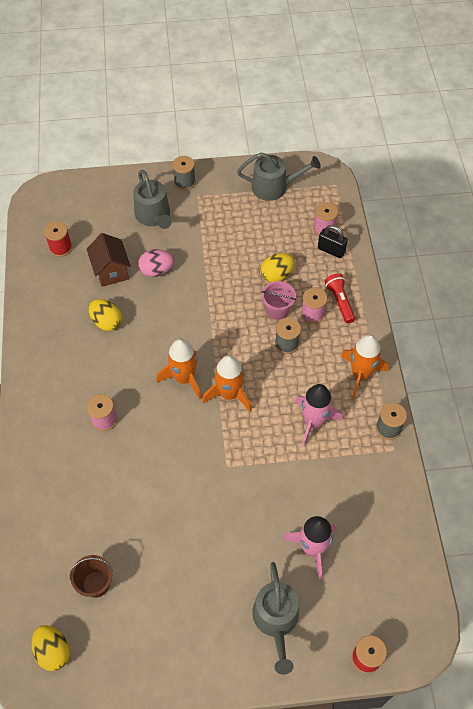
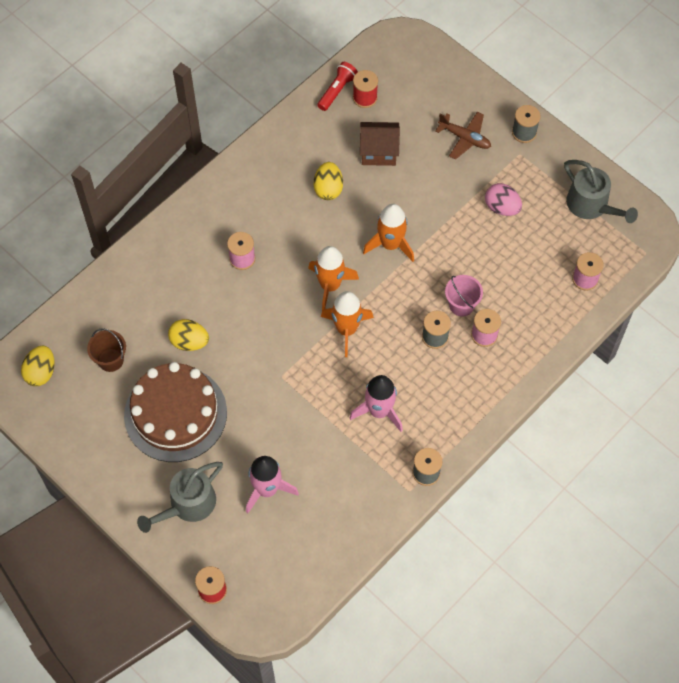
camera: 50 degrees right, 5 degrees up
brown house [87,233,131,287] -> brown house turned 60 degrees clockwise [360,122,400,166]
grey watering can [133,170,172,229] -> brown plane [435,112,491,160]
pink egg [138,249,174,277] -> pink egg moved to [485,183,522,216]
yellow egg [261,253,294,282] -> yellow egg moved to [168,319,209,351]
black padlock [318,225,348,258] -> none
red flashlight [324,273,355,323] -> red flashlight moved to [317,62,358,111]
orange rocket [341,335,389,398] -> orange rocket moved to [363,204,414,262]
none -> brown cake [124,362,227,462]

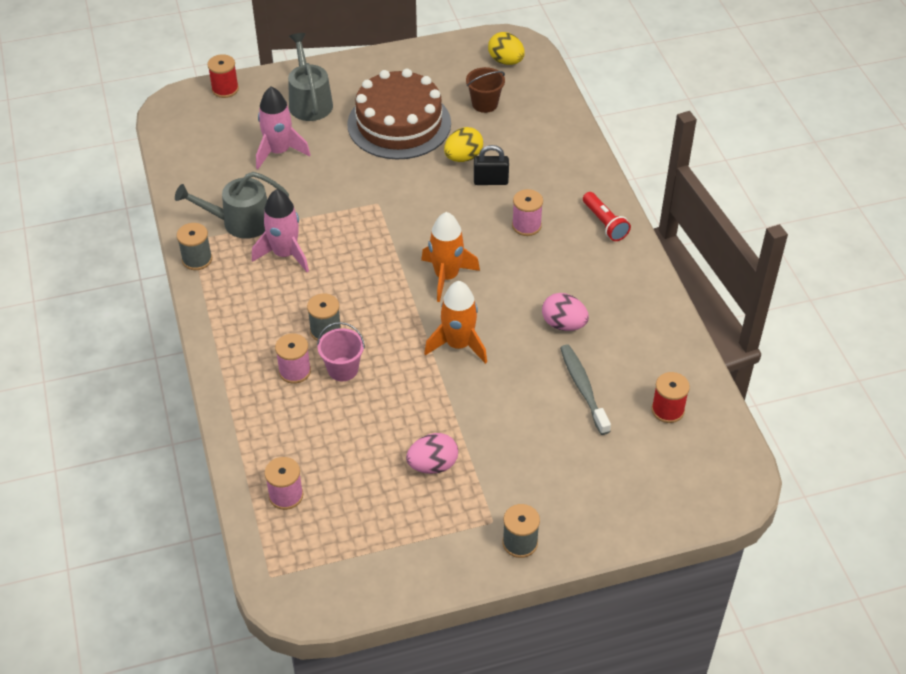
camera: 120 degrees right, 15 degrees down
yellow egg [314,162,343,200] -> pink egg [542,293,589,331]
red flashlight [317,62,358,111] -> red flashlight moved to [583,192,631,241]
orange rocket [321,291,374,357] -> none
brown house [360,122,400,166] -> grey toothbrush [560,344,611,435]
brown plane [435,112,491,160] -> none
grey watering can [564,160,638,223] -> grey watering can moved to [175,172,289,239]
none -> black padlock [474,145,509,185]

